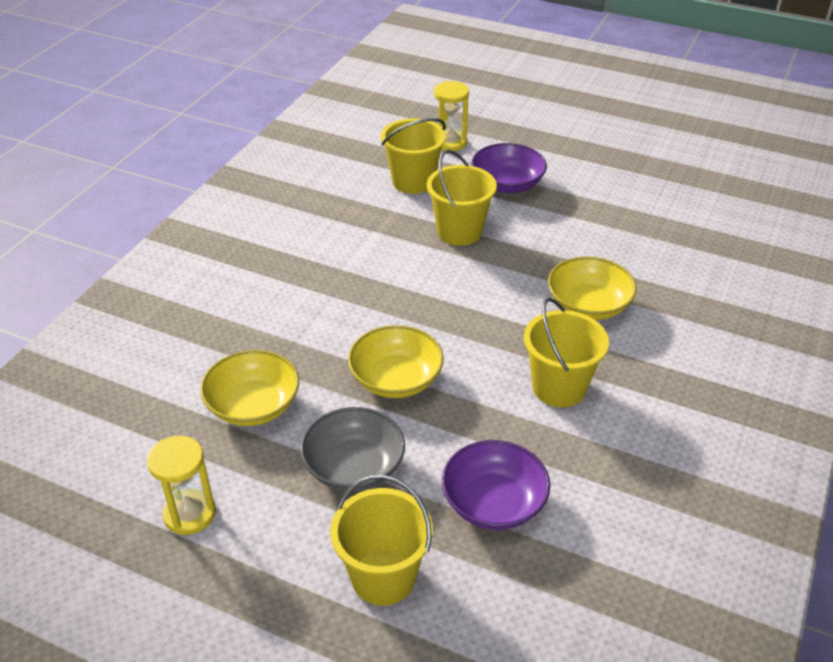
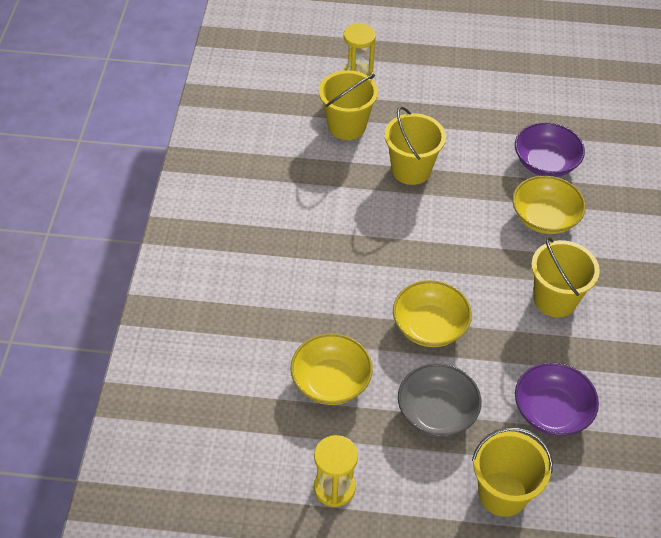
camera: 20 degrees left, 10 degrees up
purple bowl [471,143,547,193] -> purple bowl moved to [515,122,585,177]

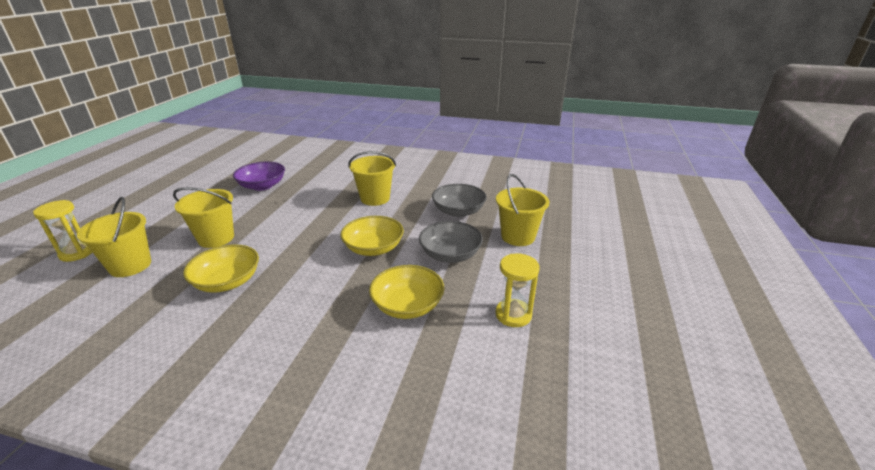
camera: 80 degrees left, 20 degrees down
yellow bowl [512,176,586,234] -> yellow bowl moved to [183,244,259,293]
purple bowl [515,362,599,436] -> grey bowl [432,184,487,217]

